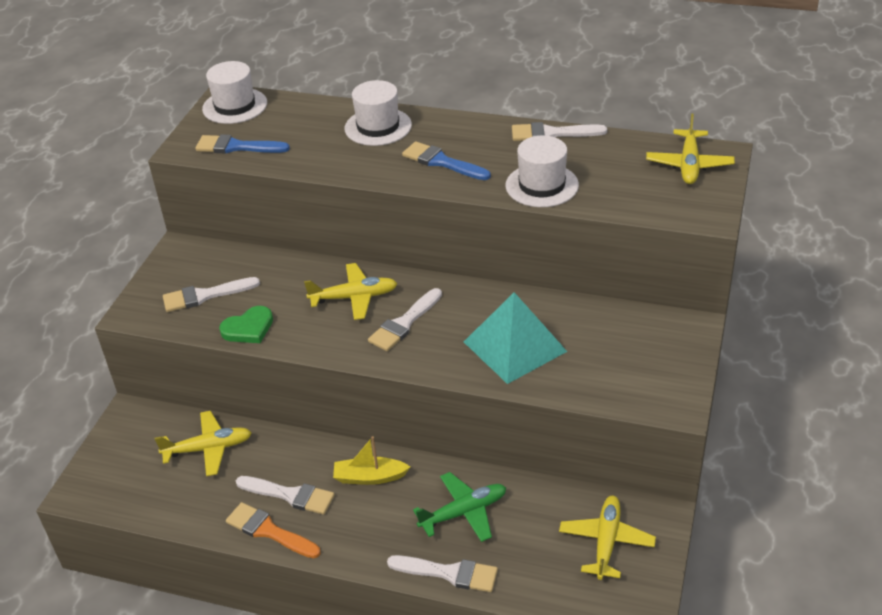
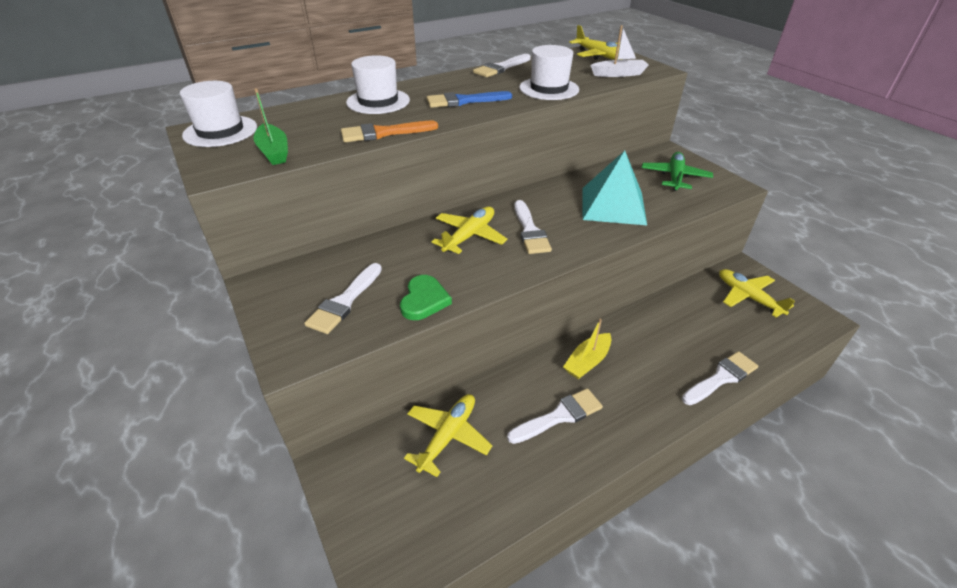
camera: 50 degrees left, 0 degrees up
blue brush [195,134,290,154] -> green boat [254,88,288,165]
orange brush [226,502,321,558] -> orange brush moved to [341,121,438,142]
green plane [413,472,506,542] -> green plane moved to [642,152,713,191]
none -> white boat [590,25,649,77]

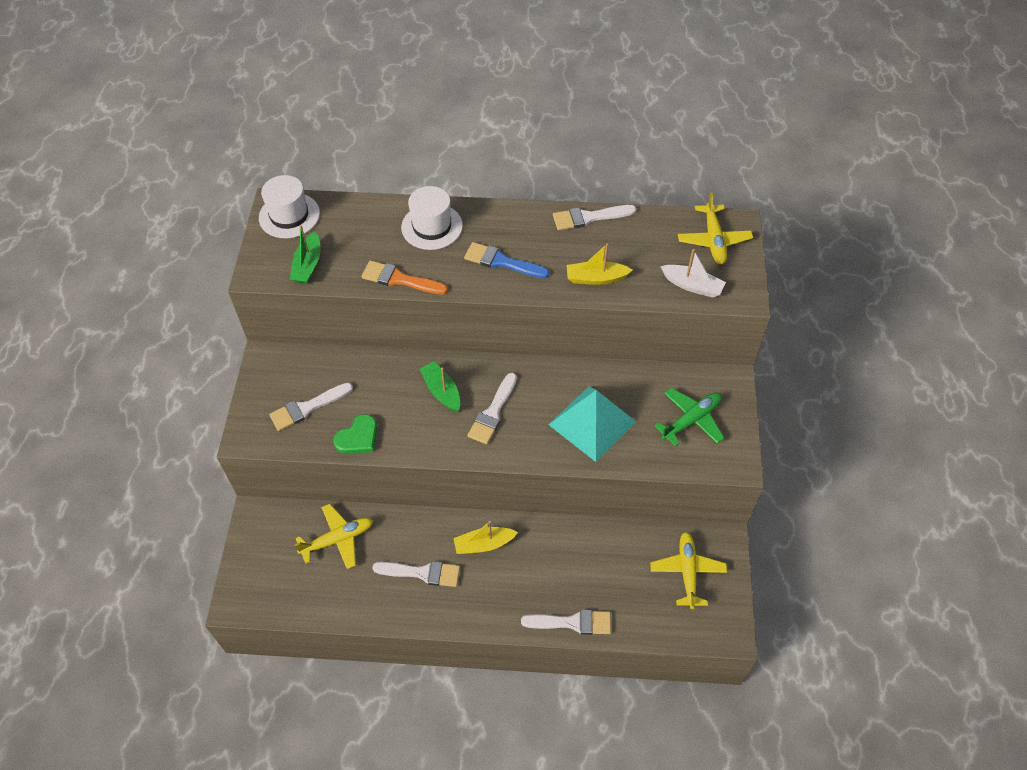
camera: 35 degrees right, 15 degrees up
yellow plane [432,206,507,254] -> green boat [420,361,460,412]
white hat [519,45,579,100] -> yellow boat [567,244,633,285]

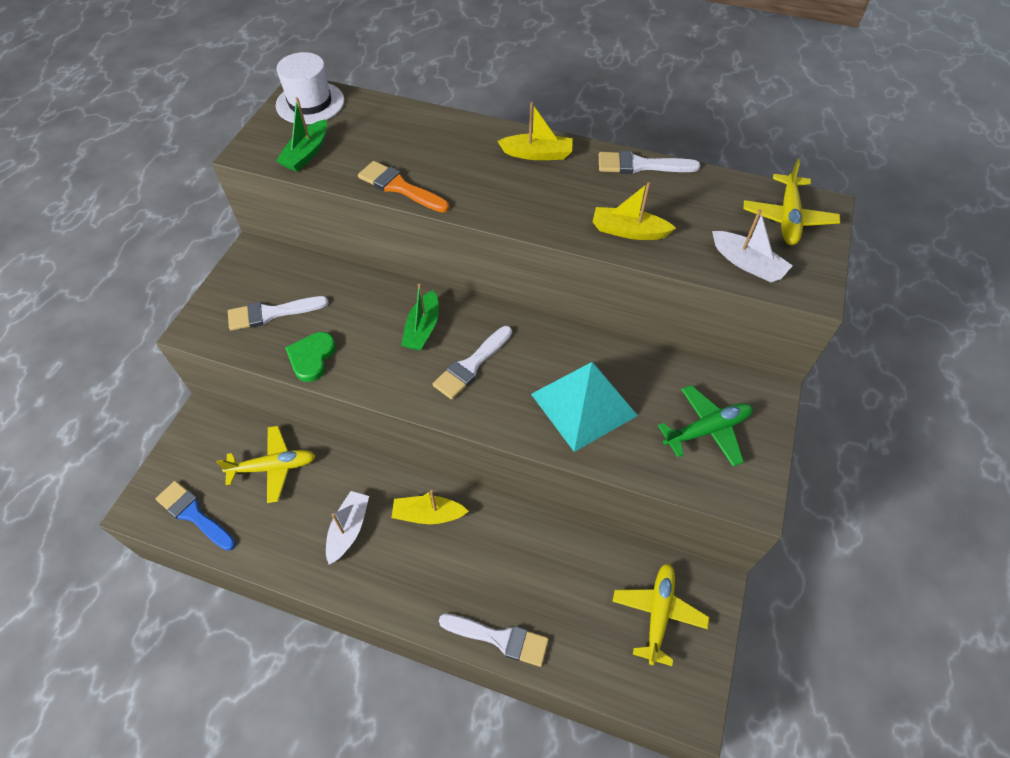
camera: 15 degrees right, 0 degrees up
green heart [333,414,377,454] -> green heart turned 135 degrees clockwise [285,332,336,382]
white brush [372,561,460,587] -> white boat [326,491,369,565]
white hat [401,186,463,250] -> none
green boat [420,361,460,412] -> green boat turned 150 degrees counterclockwise [401,284,439,351]
blue brush [464,242,549,278] -> blue brush moved to [156,481,236,551]
none -> yellow boat [497,102,573,160]

